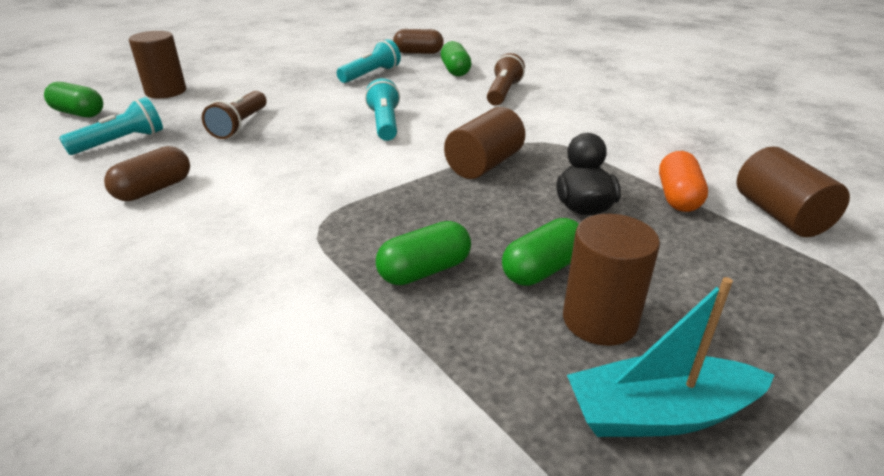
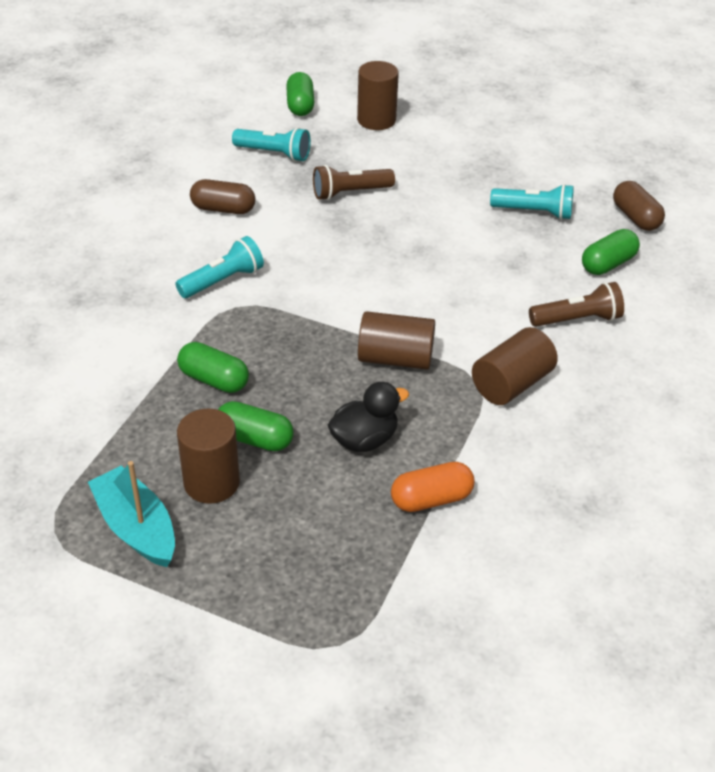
camera: 60 degrees right, 10 degrees up
turquoise flashlight [365,78,400,141] -> turquoise flashlight moved to [175,236,264,298]
brown cylinder [736,147,850,237] -> brown cylinder moved to [472,327,558,405]

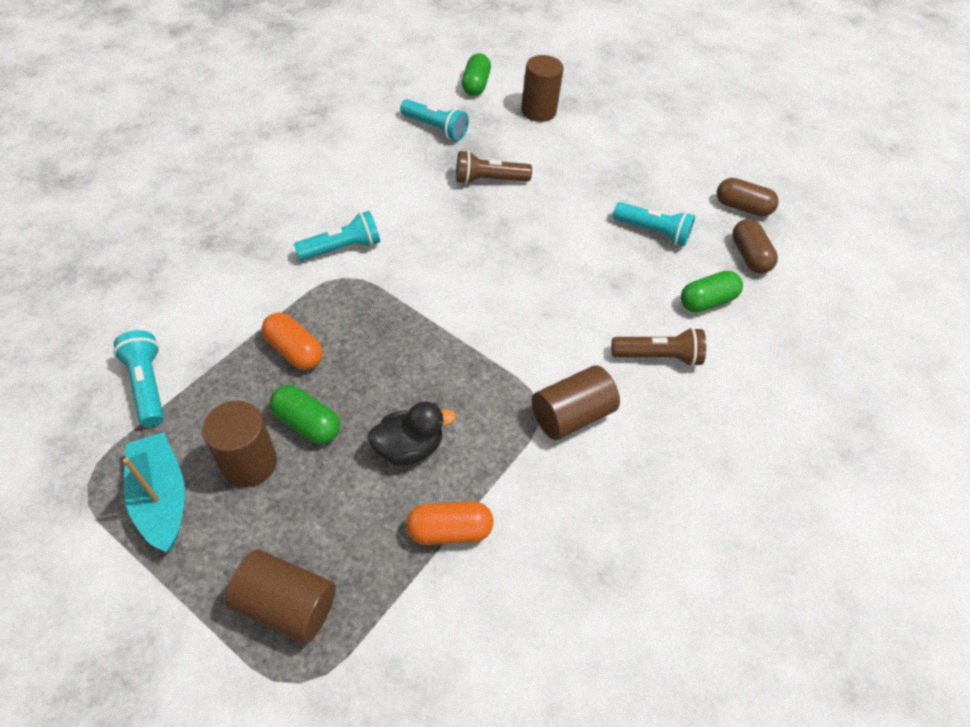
camera: 10 degrees right, 10 degrees up
green capsule [177,342,249,393] -> orange capsule [262,313,323,370]
brown capsule [190,179,255,214] -> brown capsule moved to [717,178,779,217]
brown cylinder [358,311,435,369] -> brown cylinder moved to [225,550,336,644]
none -> turquoise flashlight [113,330,164,427]

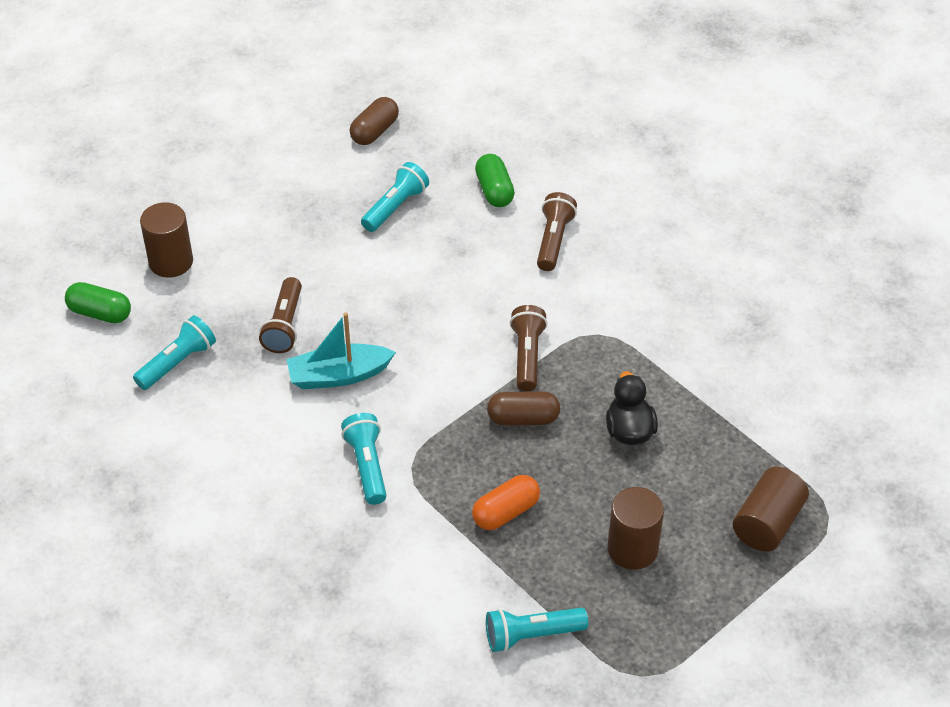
camera: 75 degrees left, 5 degrees down
turquoise boat [123,432,185,552] -> turquoise boat moved to [286,312,396,389]
green capsule [270,385,340,444] -> none
orange capsule [406,501,494,545] -> none
brown cylinder [532,366,620,440] -> none
brown capsule [732,219,778,273] -> brown capsule moved to [487,391,560,425]
none -> brown flashlight [510,305,548,391]

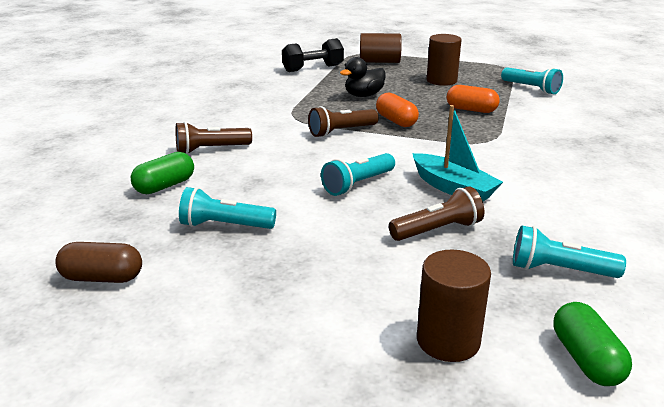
camera: 120 degrees left, 20 degrees down
turquoise flashlight [341,413,387,505] -> turquoise flashlight moved to [321,153,395,196]
brown capsule [487,391,560,425] -> orange capsule [376,93,419,127]
none -> black dumbbell [282,38,344,72]

